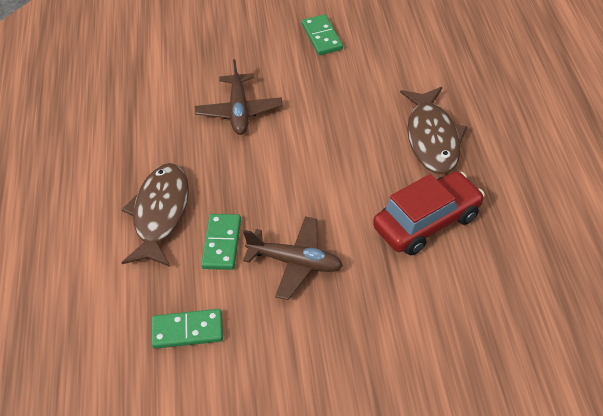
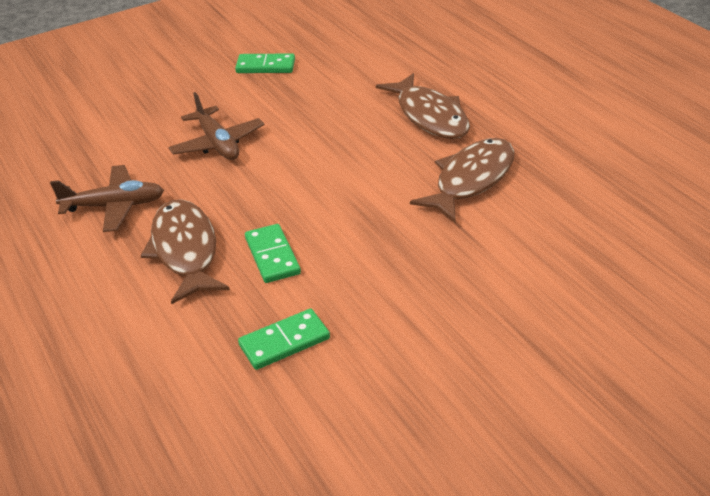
camera: 25 degrees left, 10 degrees down
brown plane [243,216,343,300] -> brown plane moved to [50,165,164,232]
green domino [302,14,343,55] -> green domino turned 45 degrees counterclockwise [235,53,295,73]
red car [373,171,485,255] -> brown fish [410,138,514,222]

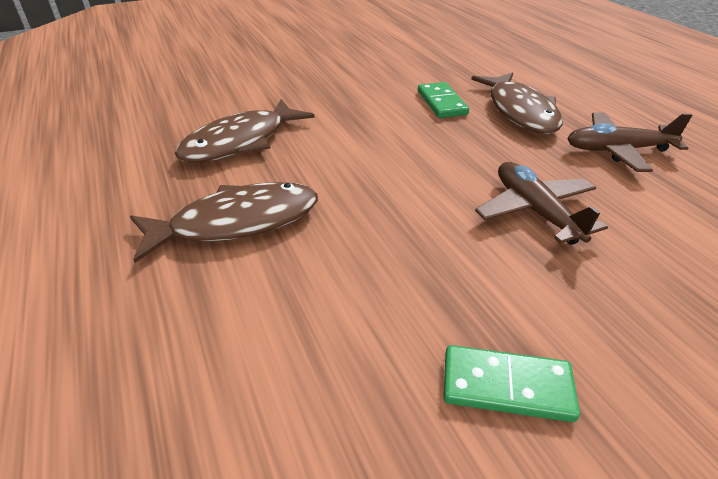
camera: 175 degrees left, 0 degrees up
green domino [238,309,330,370] -> none
brown fish [376,73,470,139] -> brown fish turned 90 degrees clockwise [130,182,318,263]

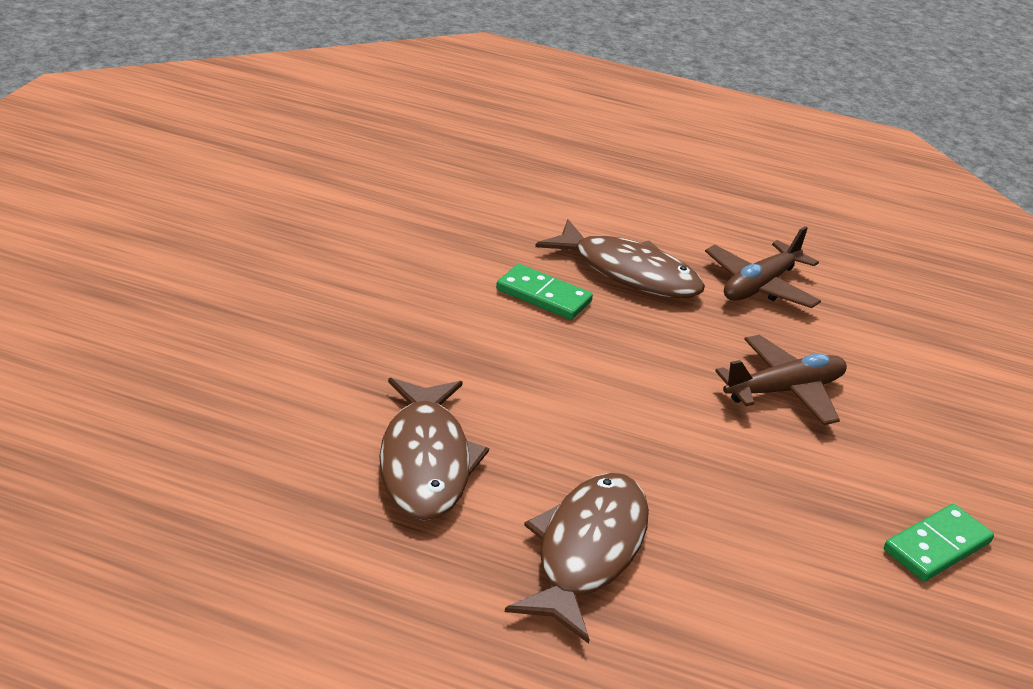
camera: 50 degrees left, 5 degrees down
brown plane [475,162,608,245] -> brown plane turned 135 degrees clockwise [715,335,847,425]

